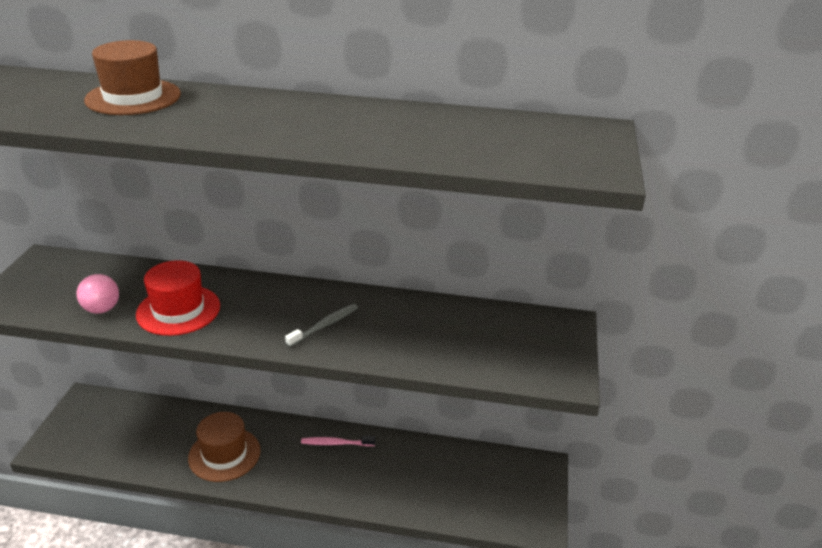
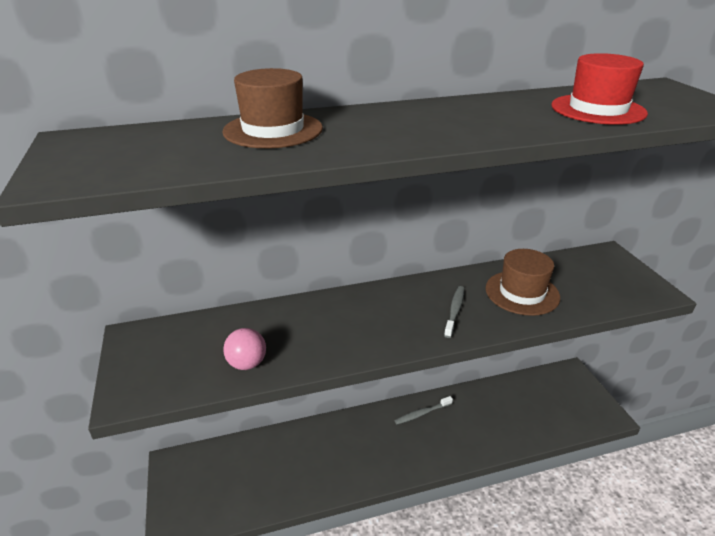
camera: 25 degrees left, 0 degrees up
red hat [136,260,220,336] -> red hat moved to [551,53,648,125]
brown hat [188,412,261,482] -> brown hat moved to [486,249,560,316]
pink toothbrush [301,436,375,446] -> grey toothbrush [395,396,453,425]

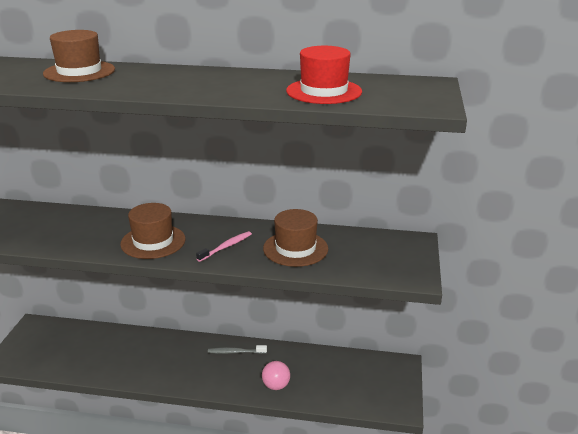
camera: 25 degrees right, 5 degrees down
pink ball [223,328,266,370] -> pink ball moved to [262,361,290,390]
grey toothbrush [444,286,464,338] -> pink toothbrush [196,231,252,262]
none -> brown hat [120,203,186,259]

